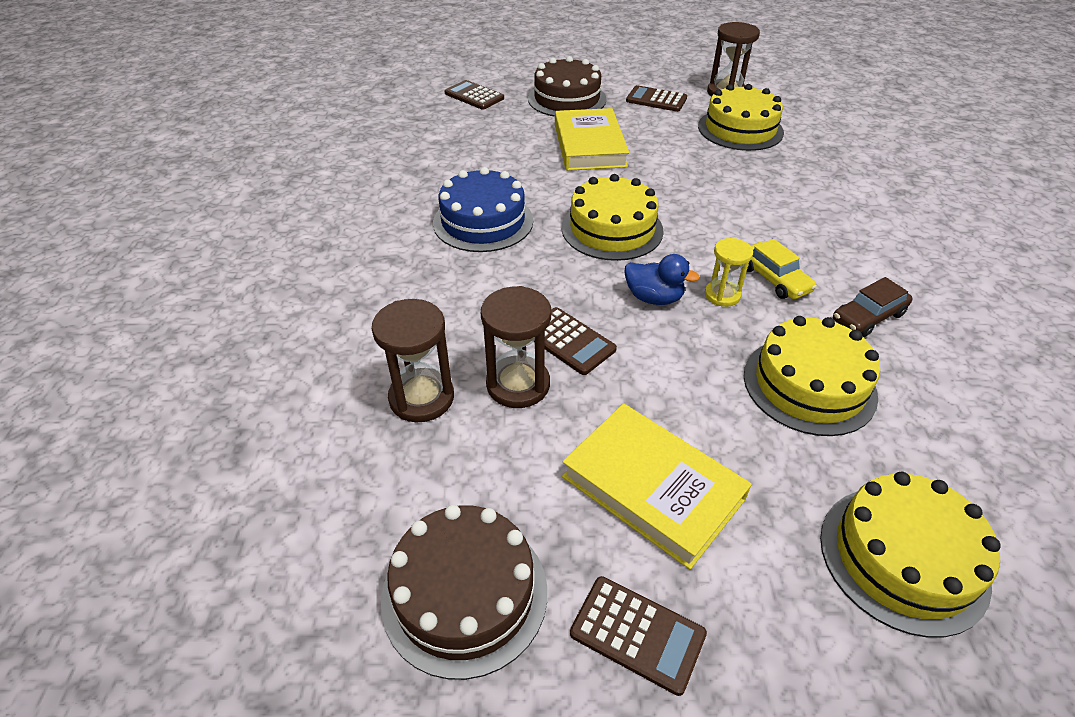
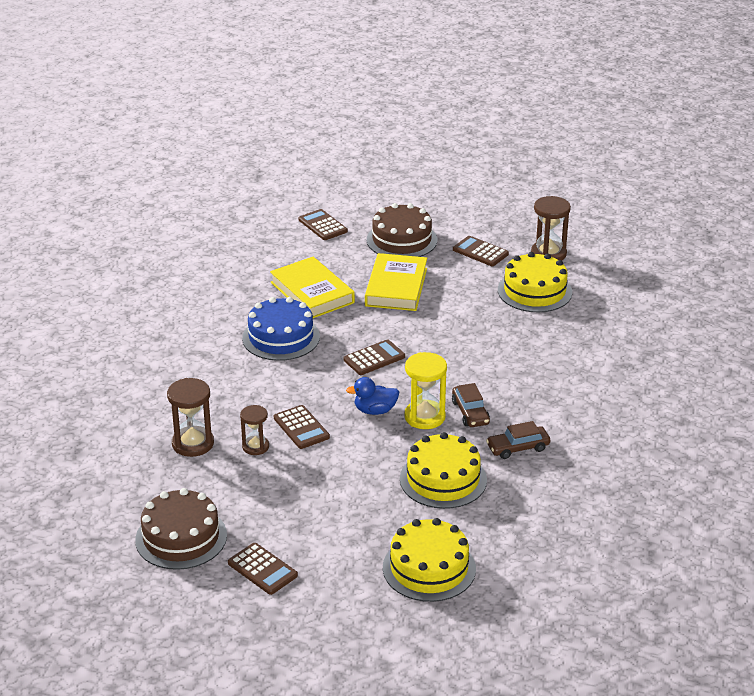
camera: 15 degrees right, 10 degrees down
brown hourglass [481,286,551,408] -> brown hourglass [240,405,269,455], size x0.64
yellow cake [562,174,663,261] -> brown calculator [343,339,405,375]
yellow book [562,403,752,570] -> yellow book moved to [270,257,355,318]
blue duck [624,254,700,305] -> blue duck turned 135 degrees clockwise [346,377,399,415]
yellow hourglass [705,238,753,307] -> yellow hourglass [404,352,447,429], size x1.56
yellow car [747,239,817,299] -> brown car [452,383,490,427]

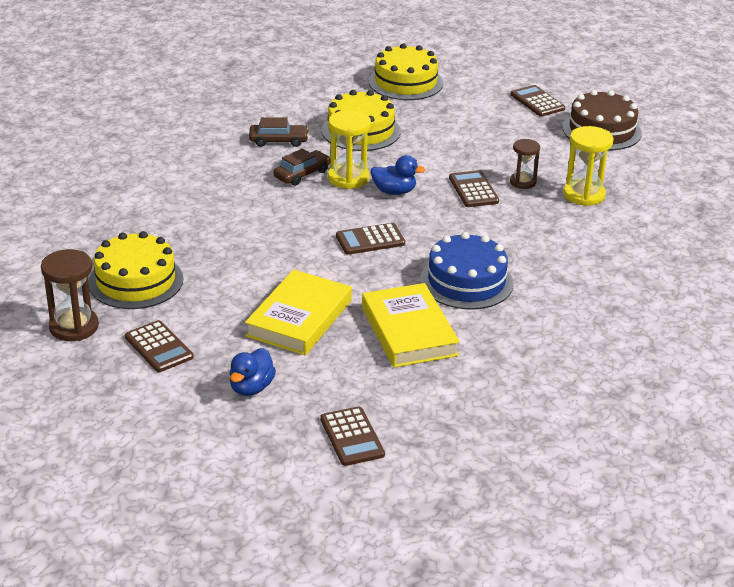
camera: 165 degrees left, 0 degrees up
brown hourglass [167,378,214,457] -> yellow hourglass [563,126,614,206]
brown cake [367,203,437,257] -> blue duck [230,348,276,396]
brown car [452,383,490,427] -> brown car turned 45 degrees clockwise [273,148,331,186]

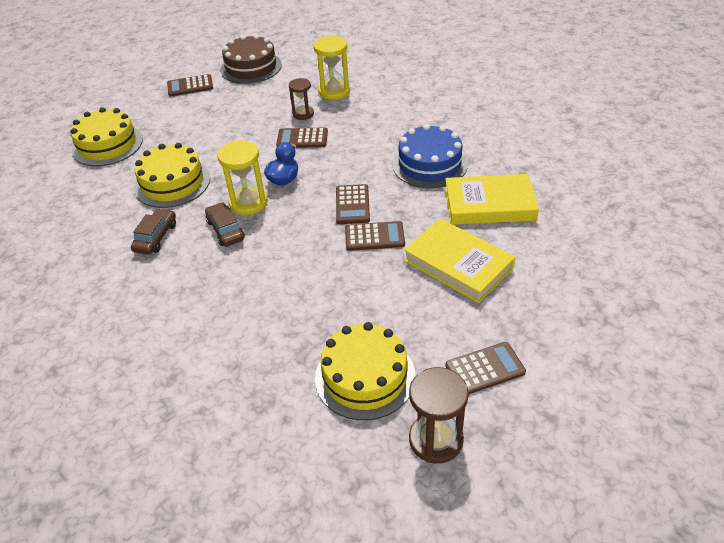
camera: 70 degrees left, 10 degrees up
blue duck [230,348,276,396] -> none
brown calculator [320,406,385,466] -> brown calculator moved to [345,221,405,251]

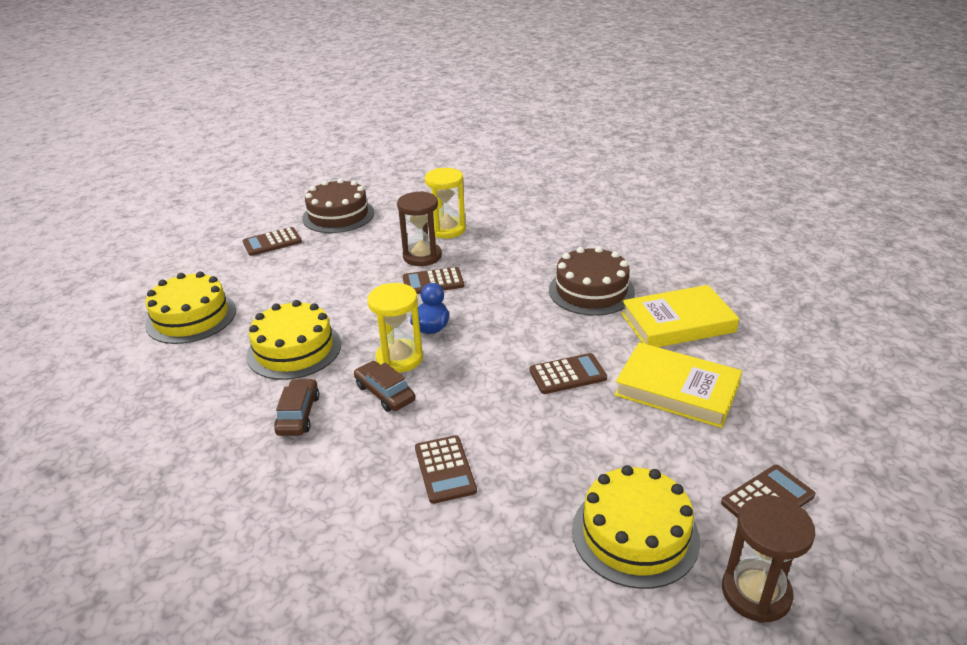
camera: 15 degrees left, 10 degrees down
brown hourglass [289,78,314,120] -> brown hourglass [397,191,442,266], size x1.56
brown calculator [336,184,370,224] -> brown calculator moved to [415,435,477,504]
blue cake [392,124,468,188] -> brown cake [549,246,635,316]

